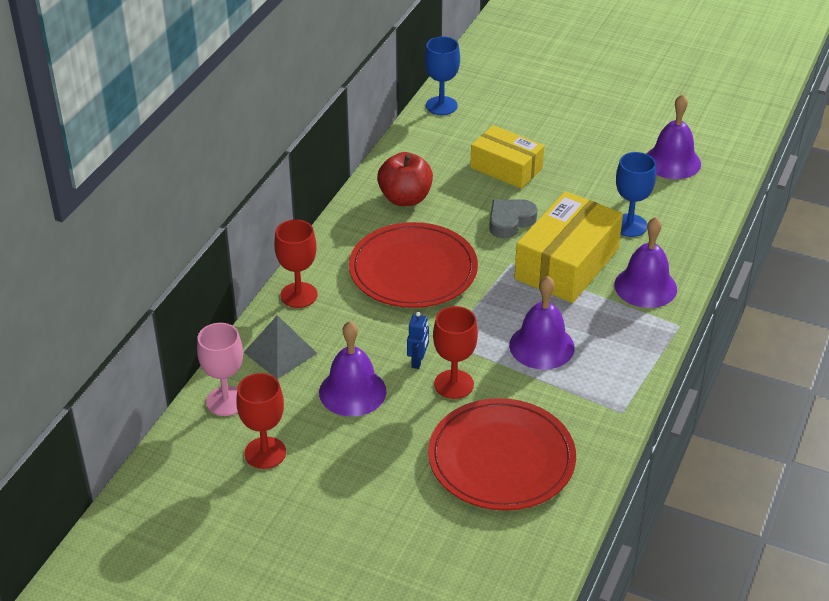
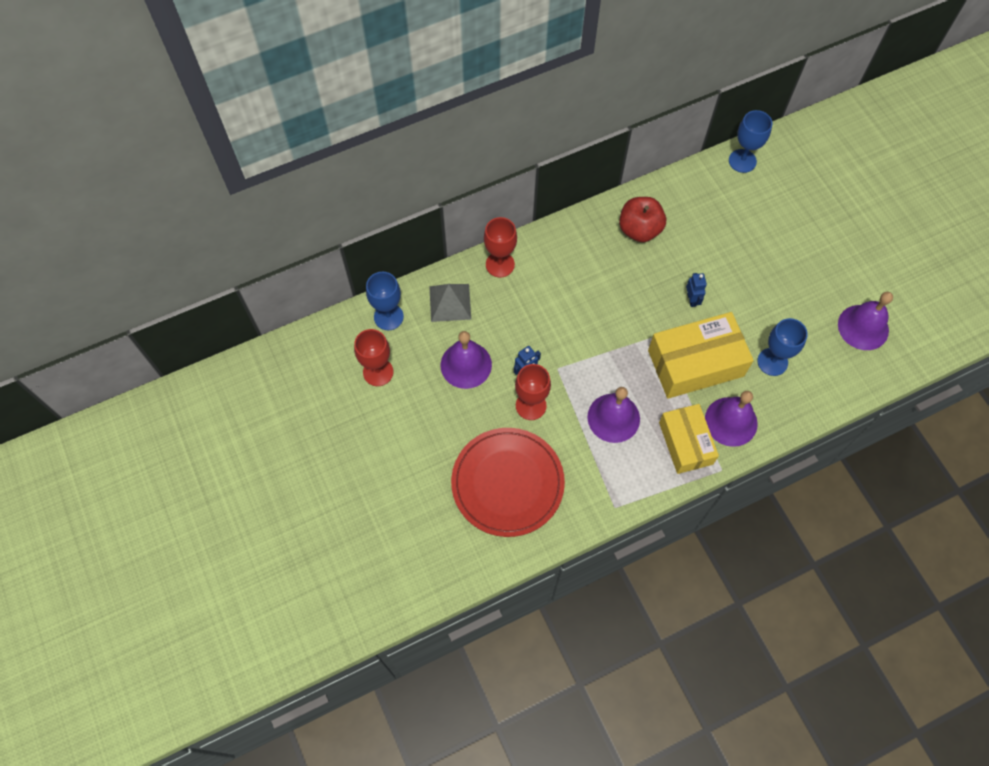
camera: 40 degrees right, 25 degrees up
pink goblet [197,323,243,416] -> blue goblet [366,272,404,330]
red plate [349,222,478,308] -> none
yellow box [470,125,544,189] -> yellow box moved to [659,404,719,474]
grey heart [489,199,538,238] -> blue robot [686,273,707,307]

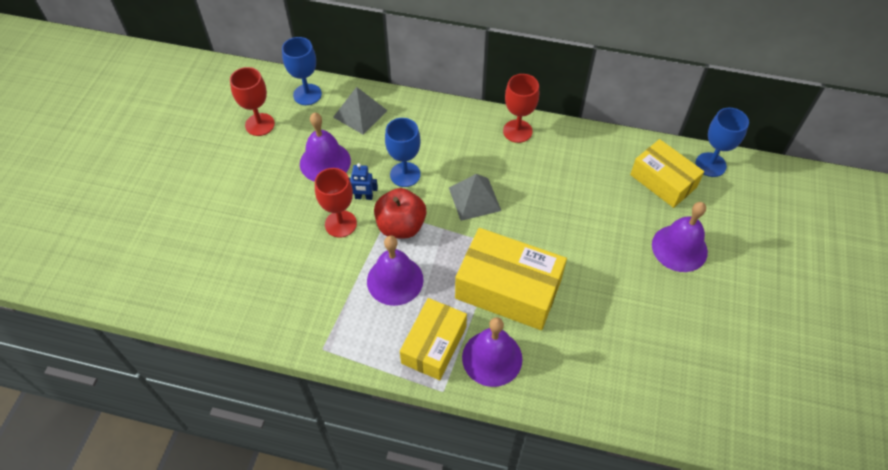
camera: 40 degrees right, 10 degrees down
red plate [451,428,565,537] -> none
red goblet [484,217,517,278] -> red goblet moved to [503,74,539,143]
red apple [619,197,666,242] -> red apple moved to [374,188,426,239]
blue robot [686,273,707,307] -> none
blue goblet [757,318,808,376] -> blue goblet moved to [385,118,421,187]
purple bell [838,292,893,350] -> purple bell moved to [652,202,708,272]
none -> grey pyramid [449,174,501,221]
none -> yellow box [630,139,704,208]

